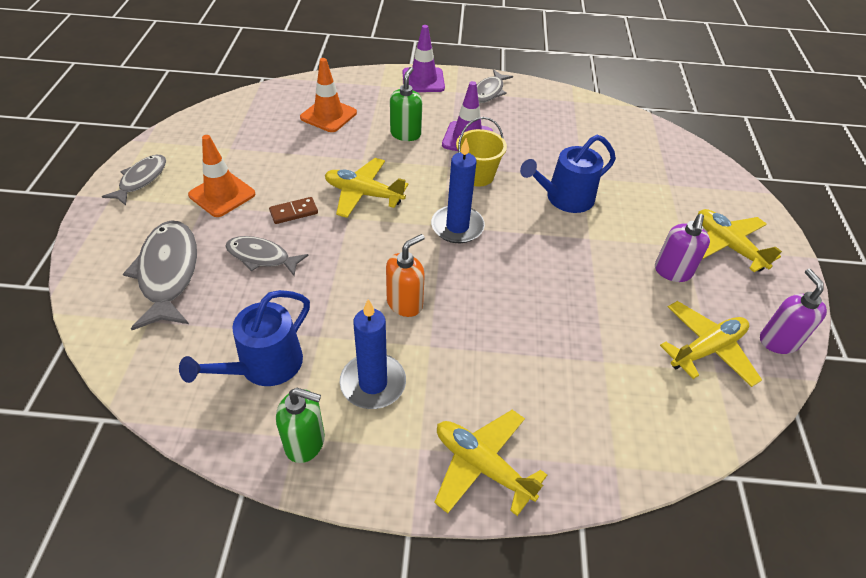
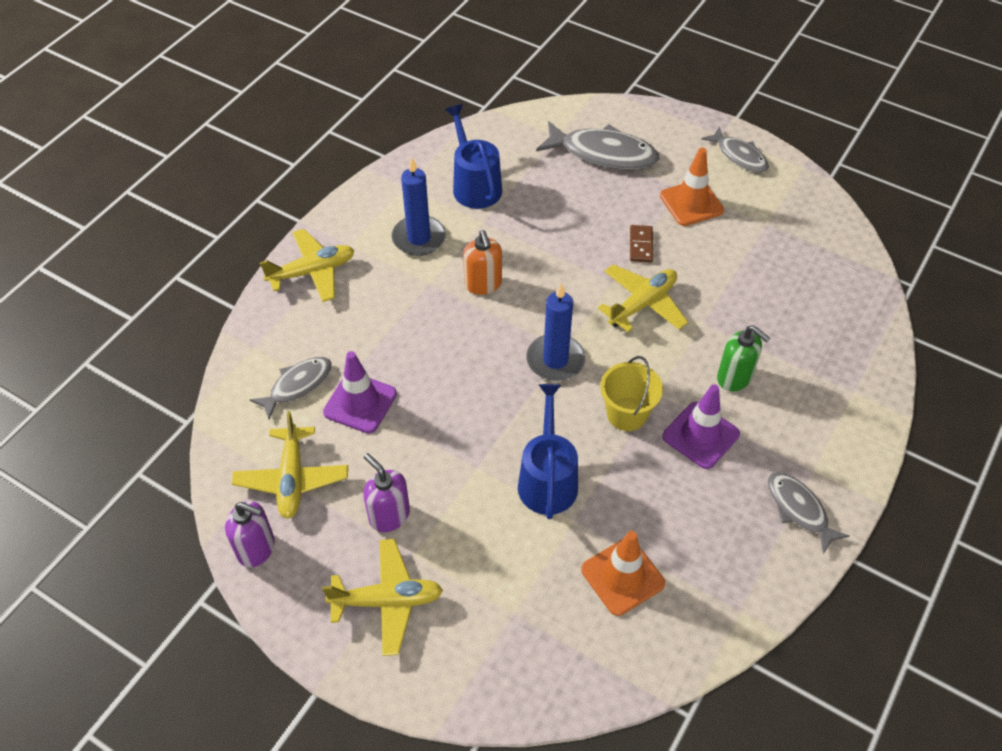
camera: 120 degrees right, 5 degrees up
grey fish [225,236,308,276] -> grey fish moved to [250,357,332,420]
green soap dispenser [276,388,325,463] -> none
orange traffic cone [300,58,357,132] -> orange traffic cone moved to [581,531,665,616]
purple traffic cone [403,25,445,92] -> purple traffic cone moved to [323,351,397,434]

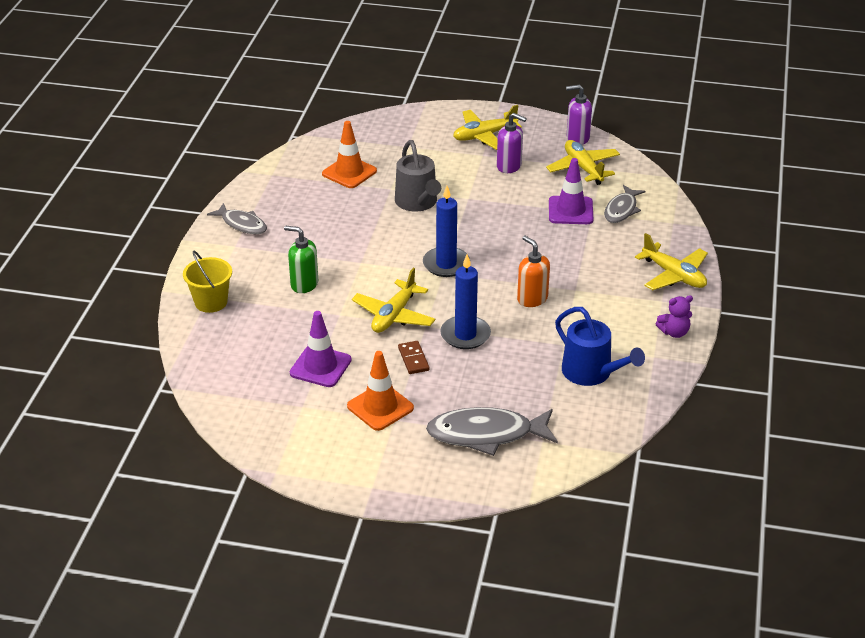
camera: 160 degrees right, 15 degrees down
yellow plane [260,229,354,302] -> yellow plane turned 90 degrees counterclockwise [635,233,708,290]
blue candle [392,157,446,256] -> blue candle moved to [440,254,491,349]
blue watering can [518,384,578,519] -> grey watering can [395,140,441,211]
yellow bucket [600,356,663,431] -> yellow bucket moved to [183,251,232,313]
purple traffic cone [662,385,740,469] -> purple traffic cone moved to [290,311,352,387]
grey fish [701,126,769,172] -> none
none -> purple teddy bear [656,295,693,338]

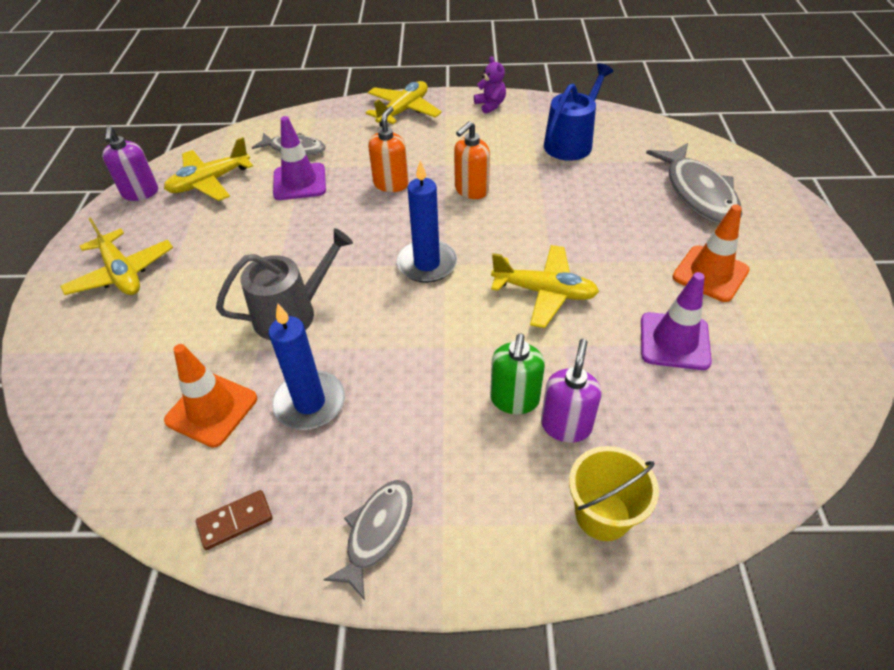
camera: 100 degrees left, 10 degrees up
brown domino [398,341,430,374] -> brown domino moved to [196,490,273,550]
blue candle [440,254,491,349] -> blue candle moved to [269,303,345,430]
purple soap dispenser [497,113,527,173] -> purple soap dispenser moved to [541,339,601,442]
none -> orange soap dispenser [368,106,409,192]

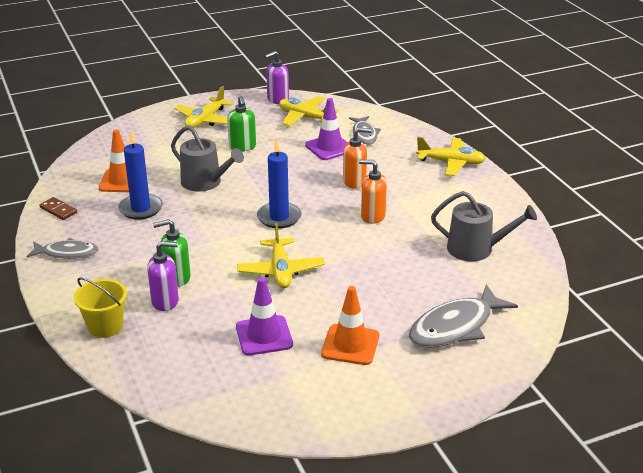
camera: 65 degrees right, 15 degrees down
purple teddy bear [474,56,506,114] -> none
blue watering can [544,63,614,161] -> grey watering can [431,191,537,262]
none -> green soap dispenser [227,96,256,152]

